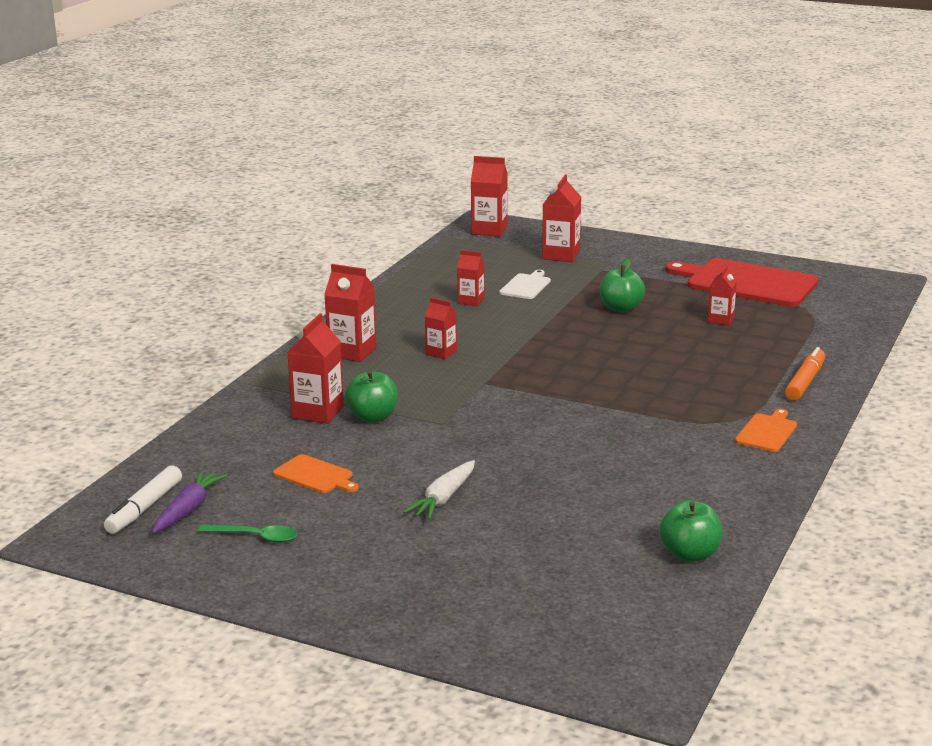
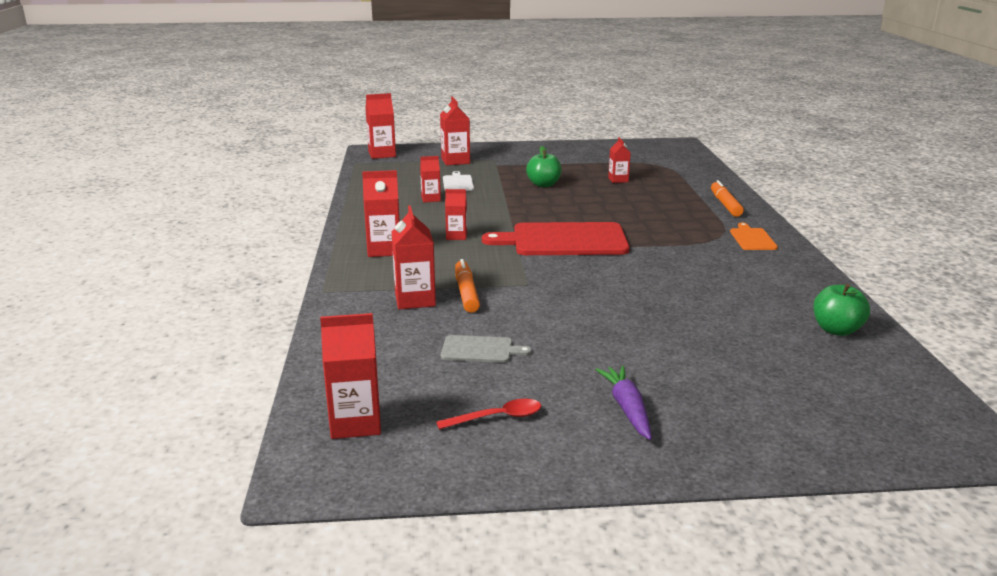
camera: 30 degrees left, 0 degrees up
white marker [104,465,182,534] -> red carton [320,313,381,439]
purple carrot [152,470,227,534] -> purple carrot moved to [595,366,652,440]
green spoon [198,525,297,543] -> red spoon [436,398,541,430]
orange cutting board [273,454,359,493] -> grey cutting board [441,335,532,363]
green apple [345,371,398,423] -> orange marker [455,259,480,313]
white carrot [403,460,475,520] -> none
red cutting board [665,258,818,307] -> red cutting board moved to [482,222,630,255]

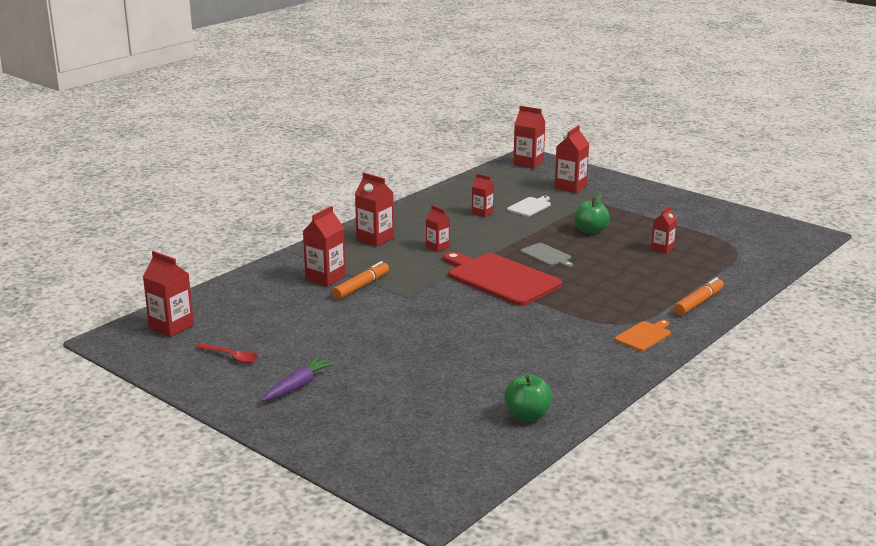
camera: 45 degrees right, 0 degrees up
grey cutting board [441,335,532,363] -> grey cutting board moved to [520,243,573,268]

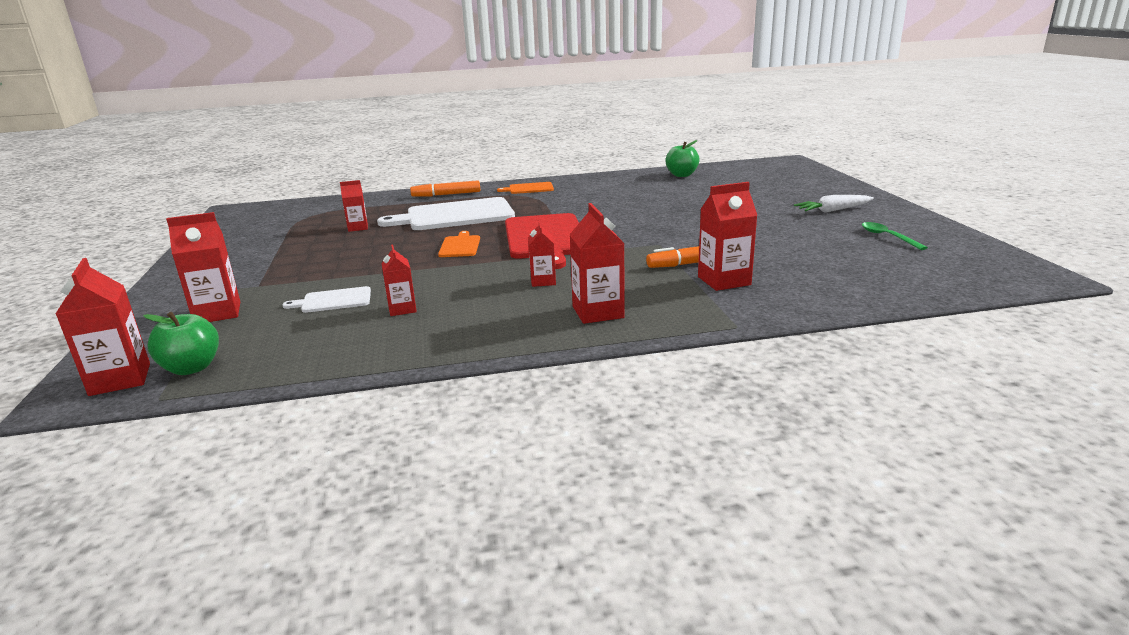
camera: 140 degrees left, 0 degrees up
red carton [143,251,194,337] -> none
red spoon [195,343,258,363] -> green spoon [862,222,928,250]
purple carrot [262,357,335,401] -> white carrot [794,195,874,213]
grey cutting board [520,243,573,268] -> orange cutting board [438,231,480,257]
green apple [574,194,610,234] -> green apple moved to [143,312,219,375]
none -> white cutting board [377,197,515,230]

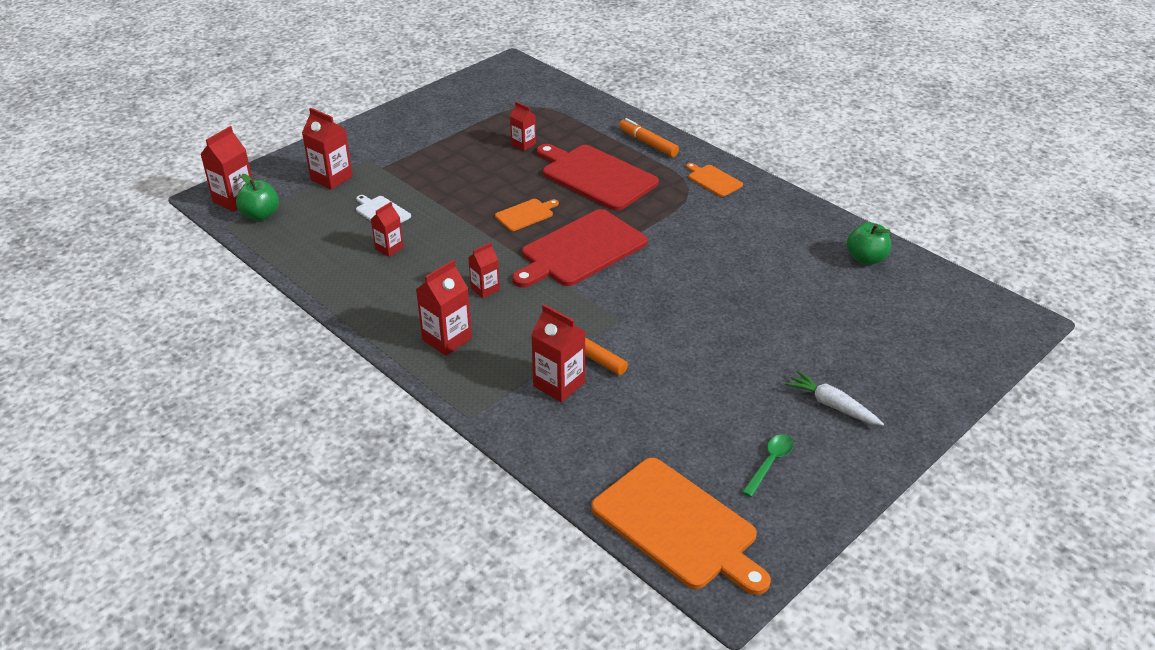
camera: 55 degrees right, 15 degrees up
white cutting board [377,197,515,230] -> red cutting board [537,144,659,211]
none -> orange cutting board [591,458,771,595]

